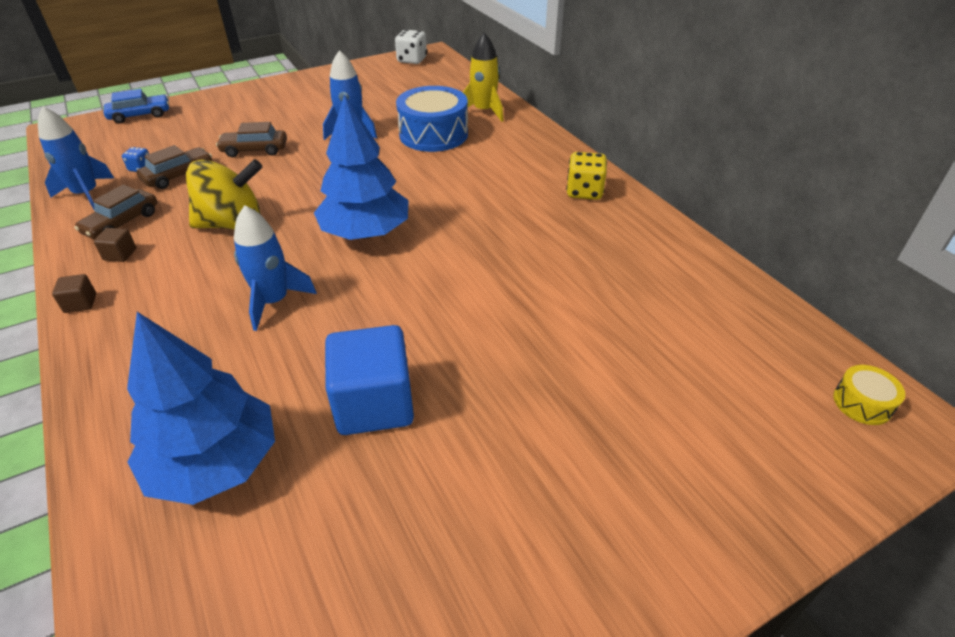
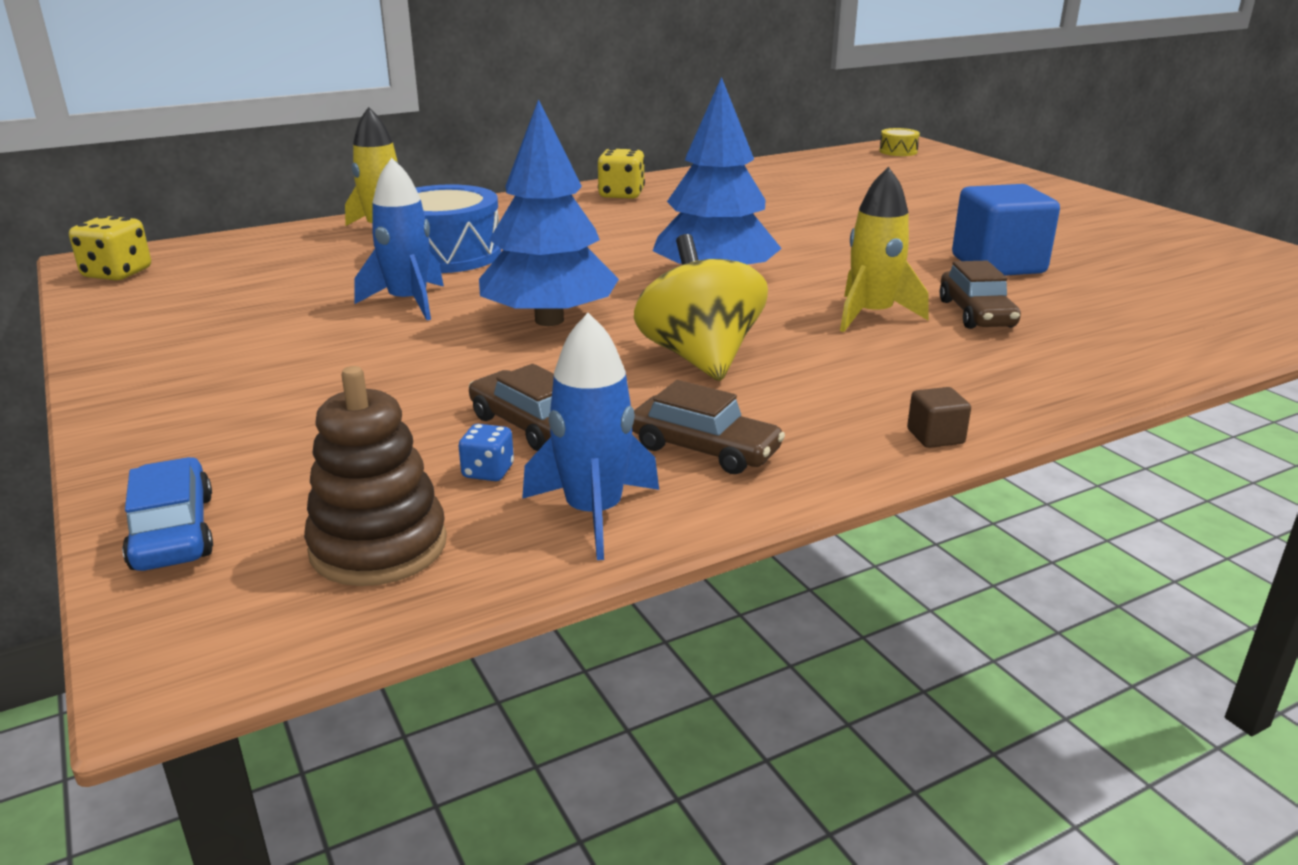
camera: 90 degrees left, 15 degrees down
brown cube [94,228,136,262] -> none
blue tree [127,312,275,505] -> blue tree moved to [479,99,619,326]
brown car [216,122,287,157] -> brown car moved to [940,261,1021,329]
blue rocket [234,205,317,331] -> yellow rocket [840,167,929,332]
white dice [395,29,427,64] -> yellow dice [69,215,151,280]
none -> brown stacking toy [304,366,447,586]

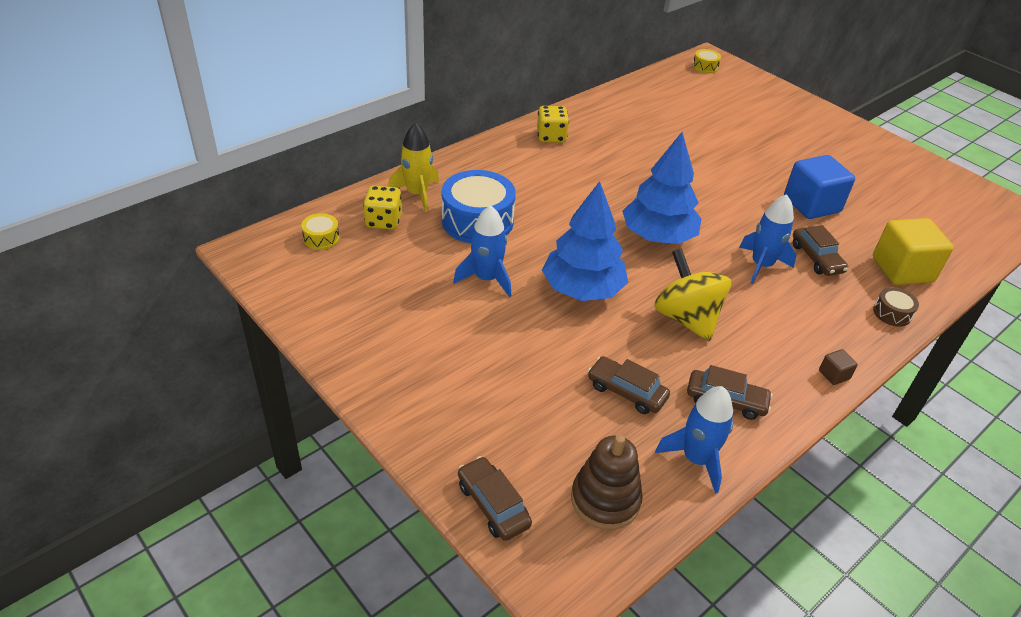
camera: 15 degrees left, 15 degrees up
yellow dice [69,215,151,280] -> yellow dice moved to [363,185,402,230]
blue car [122,457,213,571] -> brown car [458,456,532,541]
blue dice [459,424,514,481] -> none
yellow rocket [840,167,929,332] -> blue rocket [739,194,797,284]
none -> yellow drum [301,213,339,250]
none -> yellow cube [873,218,954,285]
none -> brown drum [873,287,919,327]

